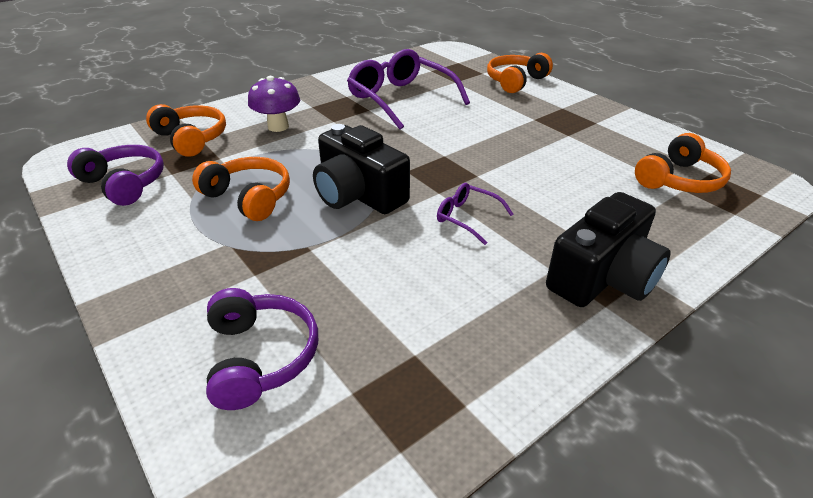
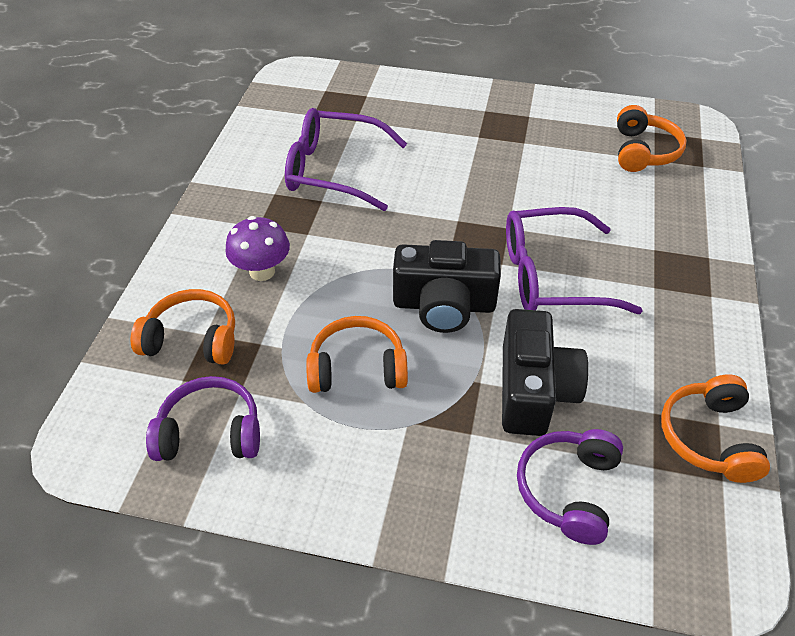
camera: 40 degrees left, 10 degrees up
purple headphones [206,288,318,410] -> purple headphones turned 105 degrees counterclockwise [517,429,623,545]
purple glasses [437,183,513,245] -> purple glasses [506,207,643,314], size x2.09
orange headphones [487,53,553,93] -> orange headphones moved to [661,374,770,483]
black camera [546,192,671,307] -> black camera moved to [502,309,588,436]

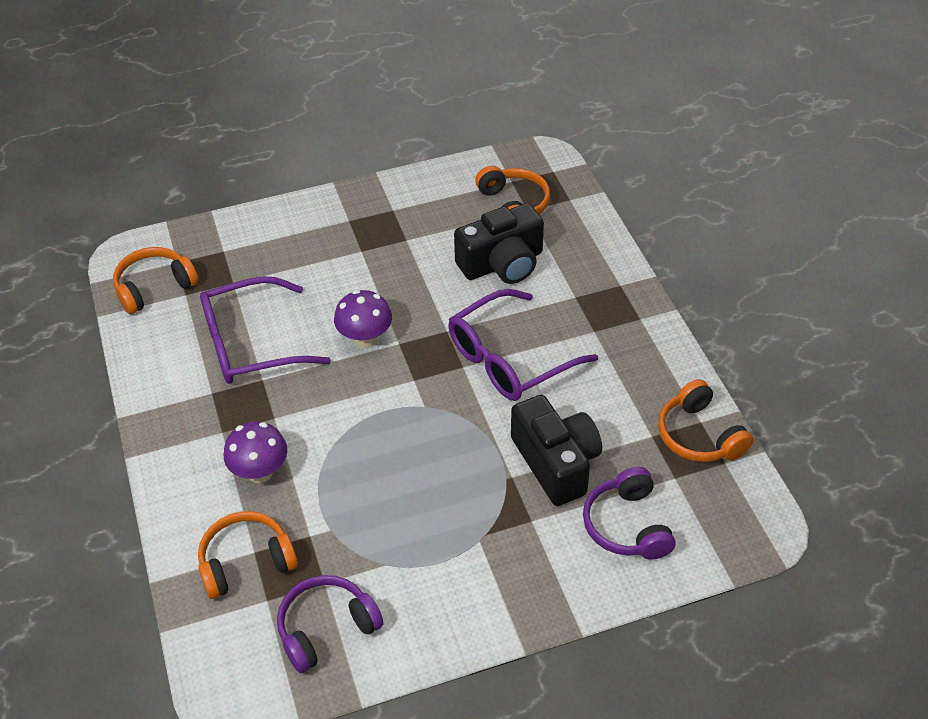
camera: 30 degrees left, 0 degrees up
orange headphones [306,316,408,393] -> orange headphones moved to [113,247,198,314]
black camera [393,240,501,333] -> black camera moved to [454,203,544,284]
none -> purple mushroom [334,290,392,348]

